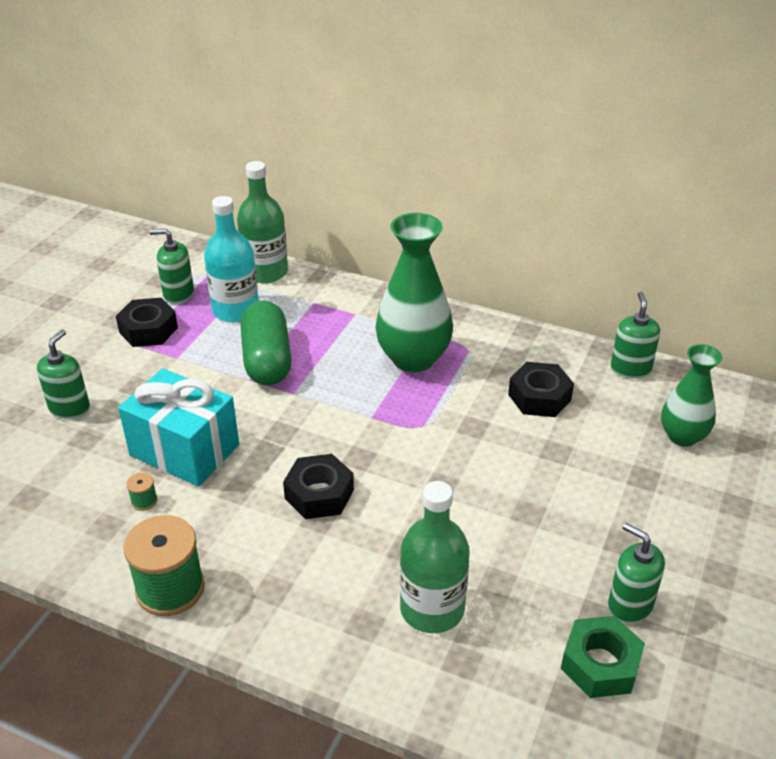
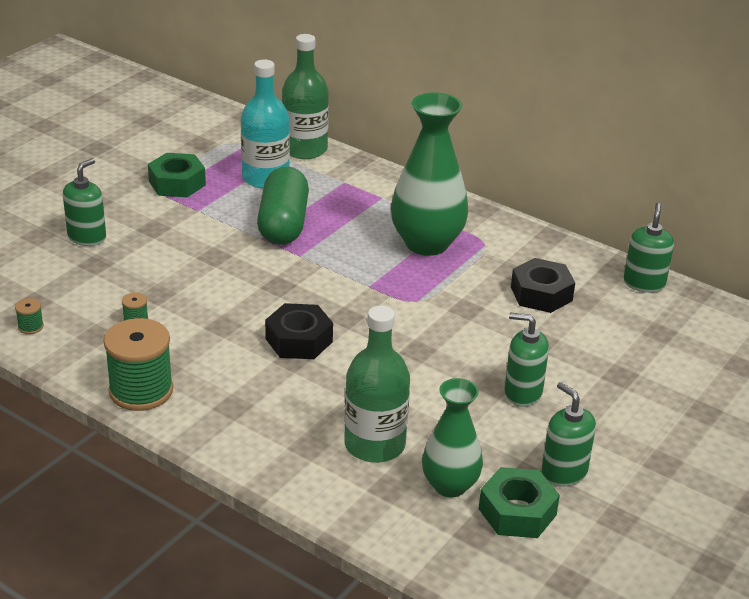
camera: 10 degrees right, 5 degrees down
black nut [116,298,178,347] -> green nut [148,153,206,197]
turquoise gift [118,368,239,486] -> none
green soap dispenser [149,229,194,304] -> green soap dispenser moved to [504,313,549,407]
green vase [661,344,722,447] -> green vase moved to [422,378,483,497]
none -> green spool [15,298,44,334]

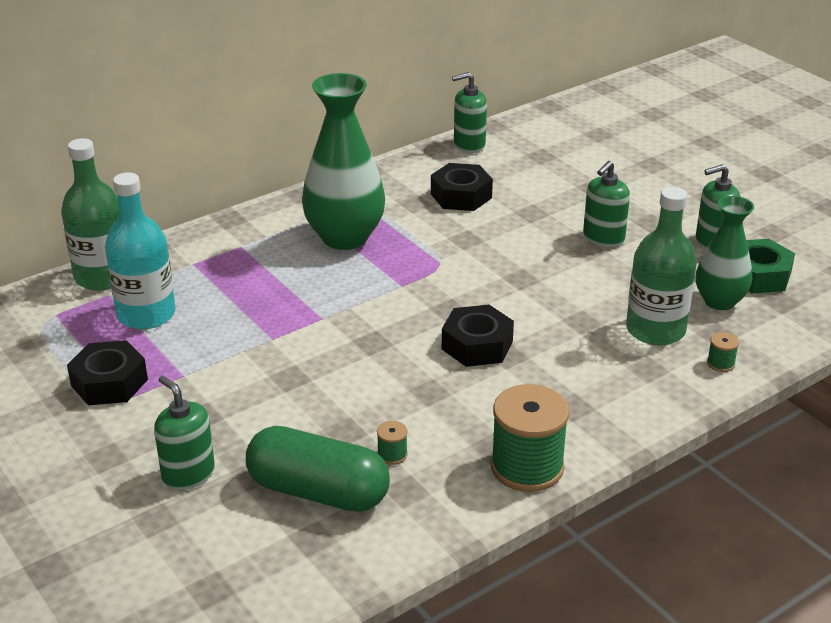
camera: 70 degrees left, 0 degrees up
green spool [15,298,44,334] -> green spool moved to [707,332,739,372]
green nut [148,153,206,197] -> black nut [67,340,148,405]
green capsule [257,166,309,245] -> green capsule moved to [246,426,390,512]
green soap dispenser [623,203,674,293] -> green soap dispenser turned 45 degrees counterclockwise [452,72,487,153]

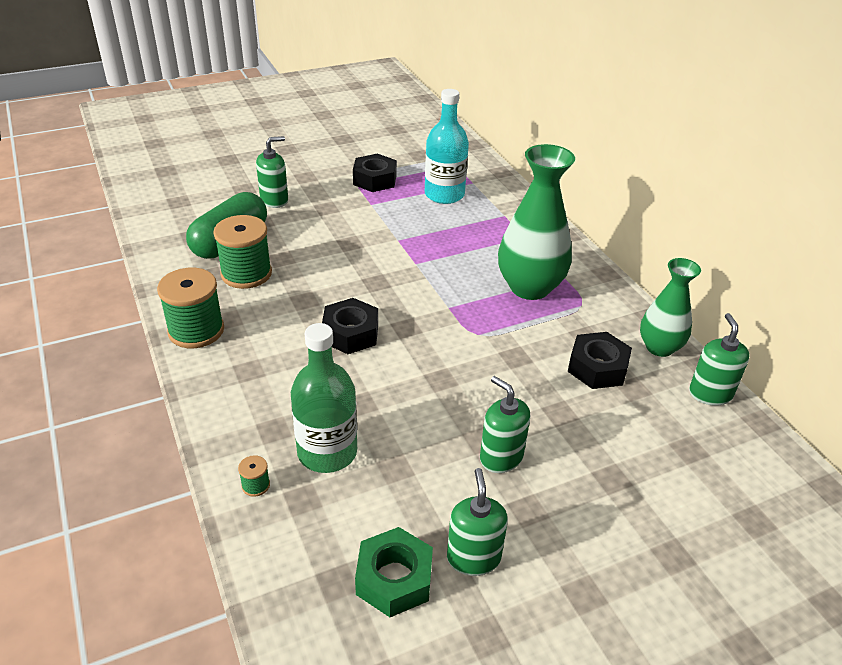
camera: 100 degrees right, 5 degrees up
green bottle [61,138,119,291] -> none
green spool [377,421,408,465] -> green spool [213,215,272,289], size x2.39
green vase [696,196,754,310] -> green vase moved to [640,258,701,357]

